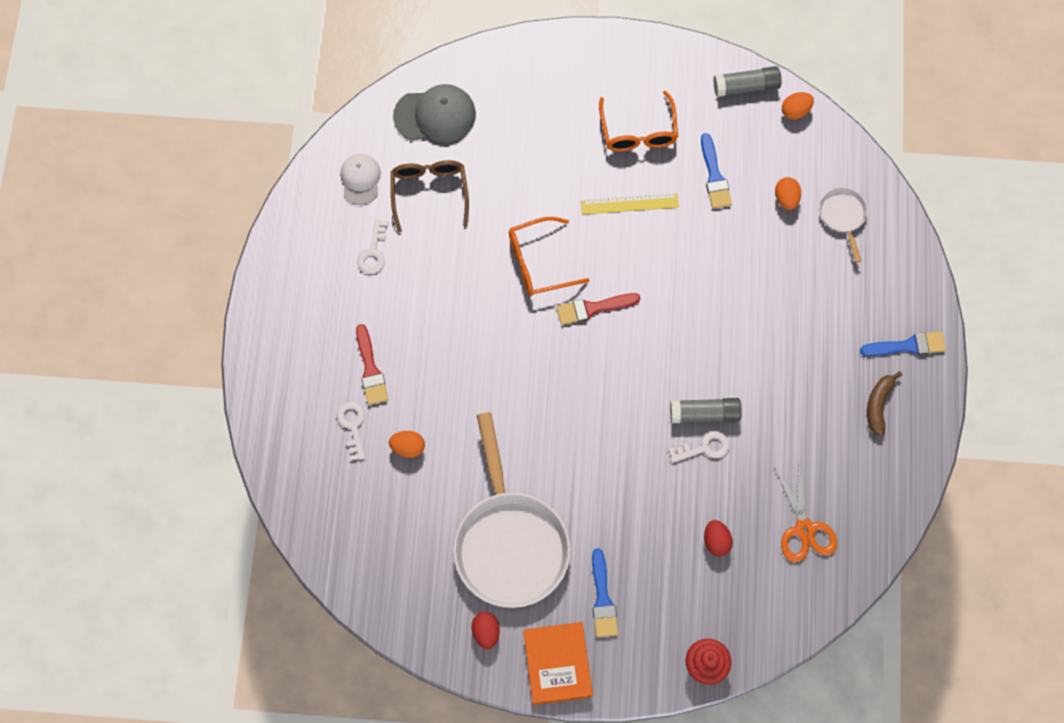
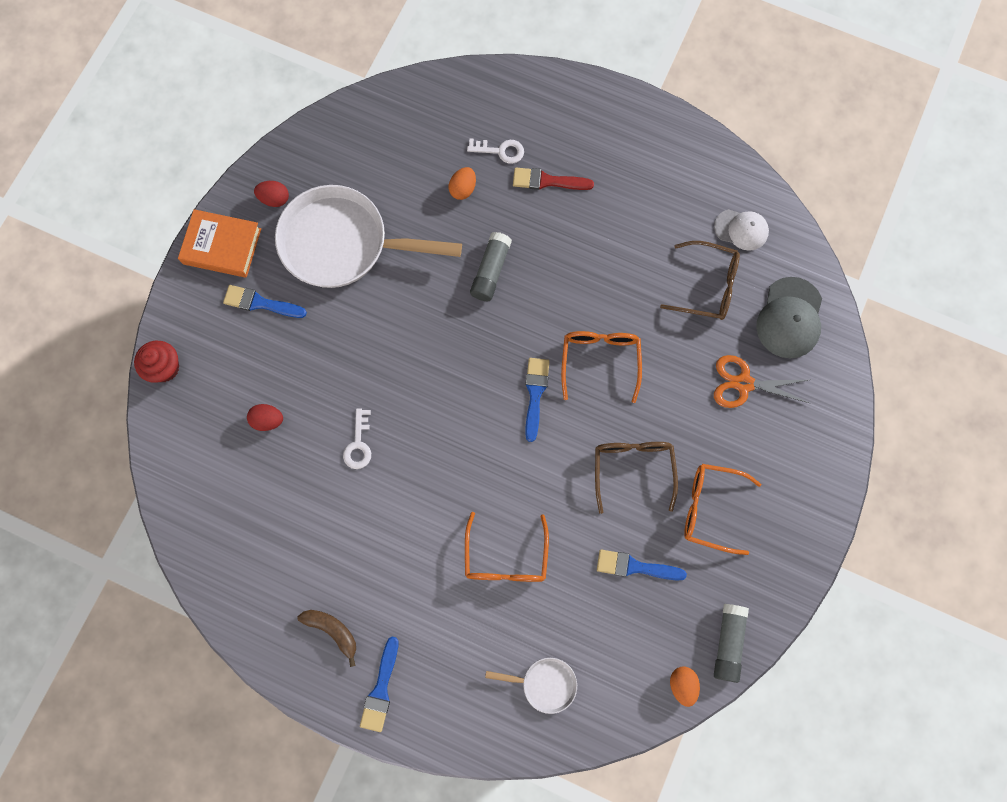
camera: 110 degrees right, 5 degrees up
white key [357,219,389,274] -> none
red brush [556,293,640,325] -> blue brush [525,358,550,442]
yellow ruler [581,193,679,215] -> brown glasses [595,442,678,514]
grey glue stick [670,398,742,423] -> grey glue stick moved to [470,232,512,301]
orange scissors [774,464,837,562] -> orange scissors moved to [714,355,809,408]
orange egg [775,177,801,210] -> none
none -> orange glasses [465,512,549,582]

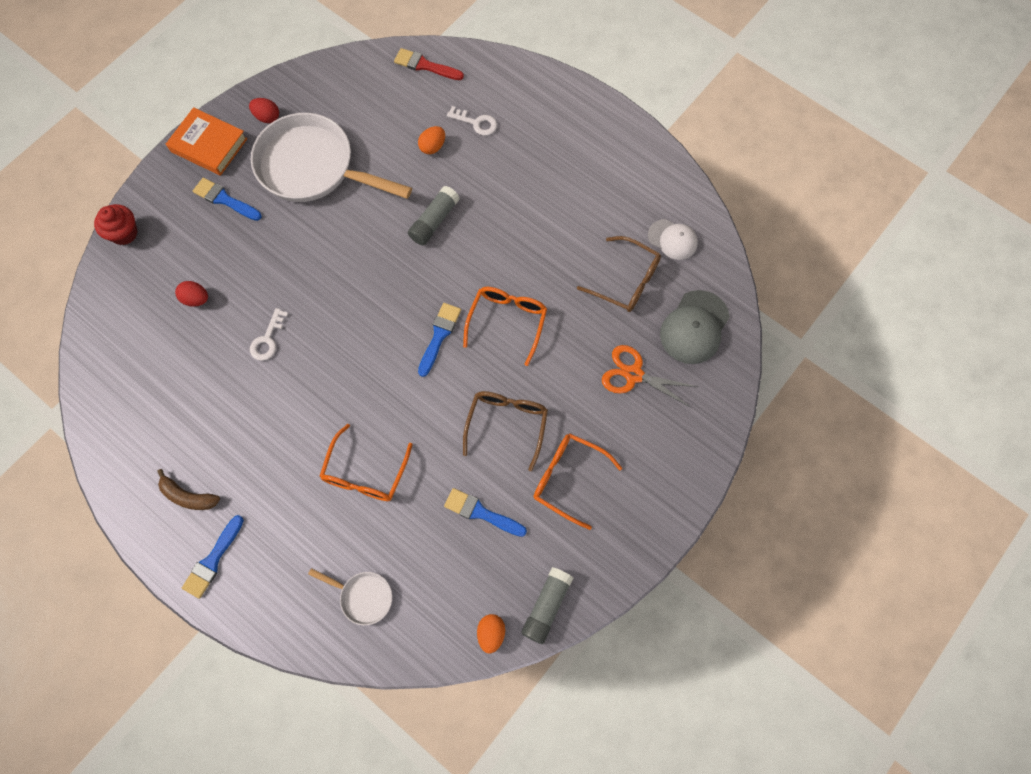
camera: 15 degrees right, 5 degrees down
brown banana [297,610,356,667] -> brown banana turned 150 degrees clockwise [157,469,220,510]
red brush [513,167,594,190] -> red brush moved to [394,48,464,80]

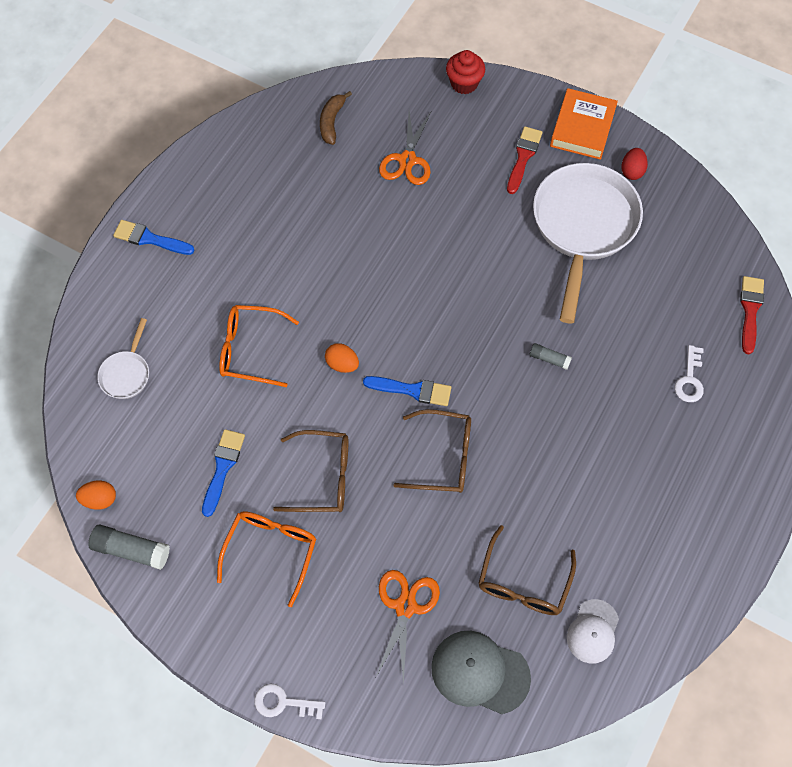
camera: 80 degrees right, 5 degrees down
brown banana [157,469,220,510] -> brown banana moved to [320,91,352,145]
red egg [175,281,208,307] -> orange scissors [379,111,431,185]
blue brush [193,178,262,221] -> red brush [507,126,543,194]
white key [250,308,288,361] -> white key moved to [254,684,325,719]
grey glue stick [408,186,460,245] -> grey glue stick [529,343,572,370], size x0.58
orange egg [418,126,445,154] -> orange egg moved to [325,343,359,373]
orange glasses [463,287,547,366] -> brown glasses [393,409,471,493]

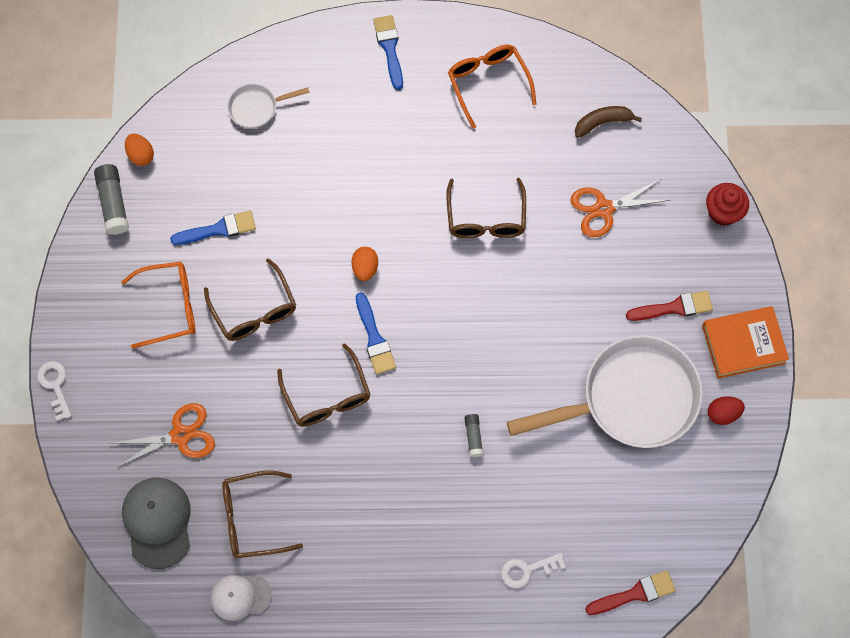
camera: 60 degrees right, 5 degrees up
orange glasses [219,305,299,387] -> orange glasses moved to [448,45,537,129]
none -> brown glasses [446,178,526,238]

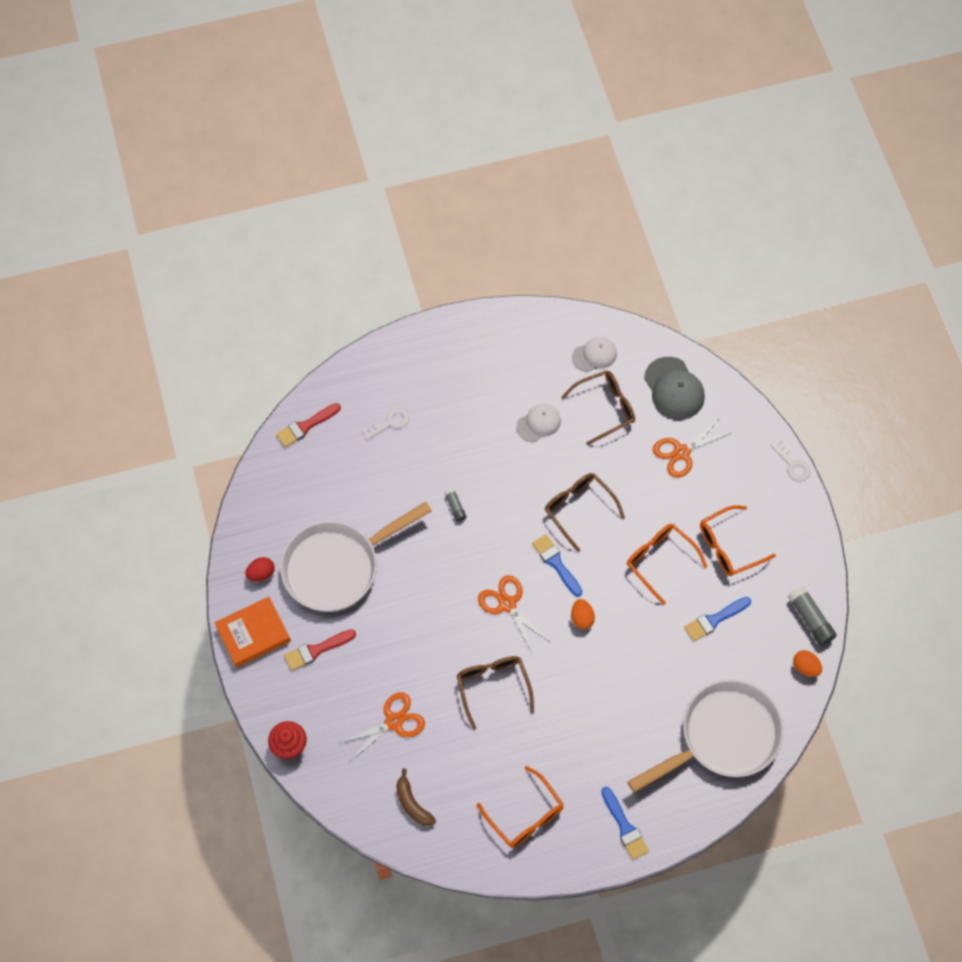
camera: 165 degrees right, 5 degrees down
brown glasses [204,259,296,341] -> orange glasses [627,524,707,605]
white pan [228,84,310,129] -> white pan [628,680,784,793], size x2.25
brown banana [575,106,642,138] -> brown banana turned 90 degrees clockwise [396,769,436,826]
none -> orange scissors [478,575,550,653]
none -> white cap [516,404,561,442]

